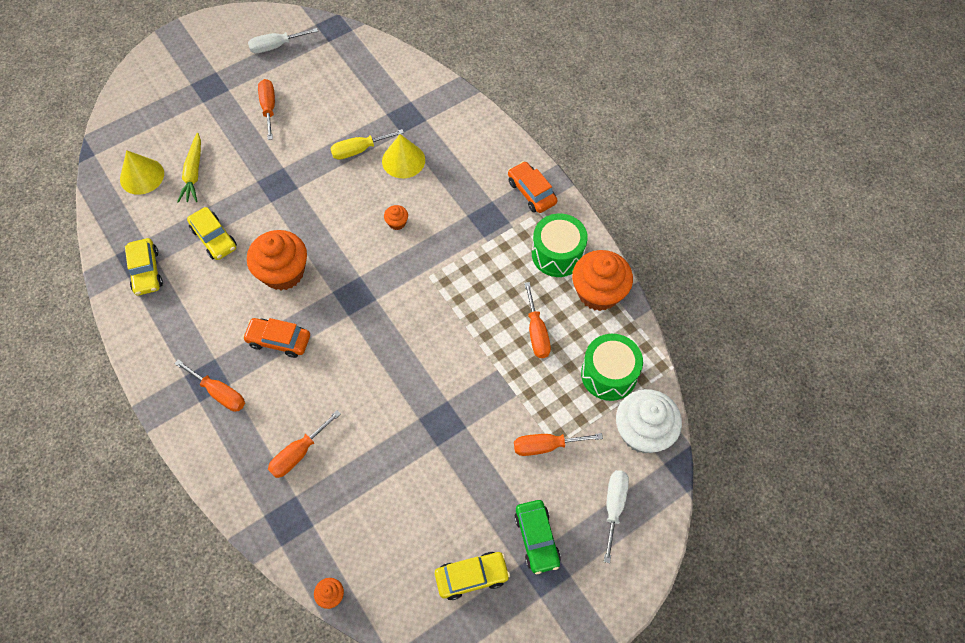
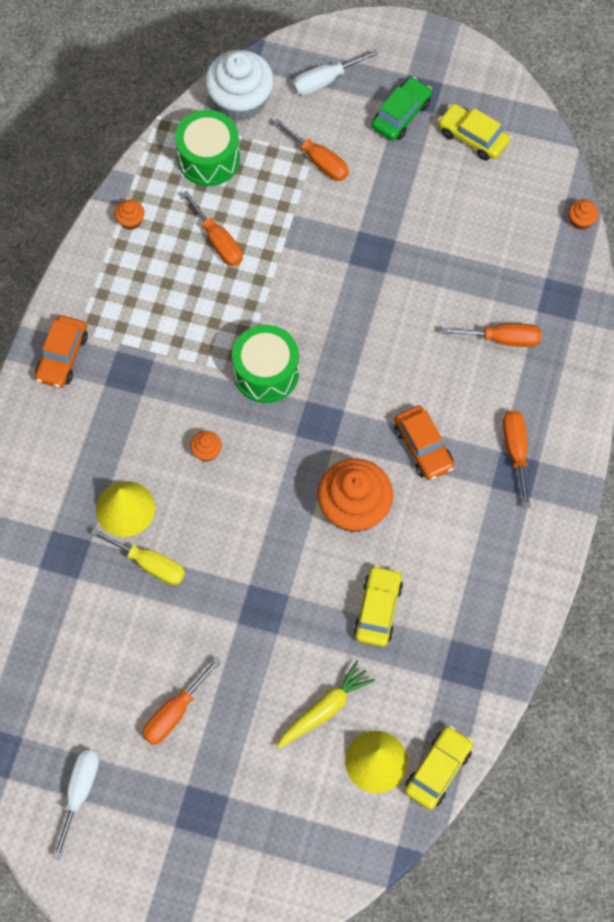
camera: 130 degrees left, 5 degrees up
yellow car [125,238,163,295] -> yellow car moved to [405,726,473,810]
white screwdriver [248,28,318,53] -> white screwdriver turned 105 degrees counterclockwise [52,750,99,860]
orange screwdriver [524,282,551,358] -> orange screwdriver turned 105 degrees clockwise [182,191,243,266]
green drum [532,214,588,277] -> green drum moved to [232,325,299,403]
orange cupcake [572,250,633,311] -> orange cupcake [115,199,144,230], size x0.43

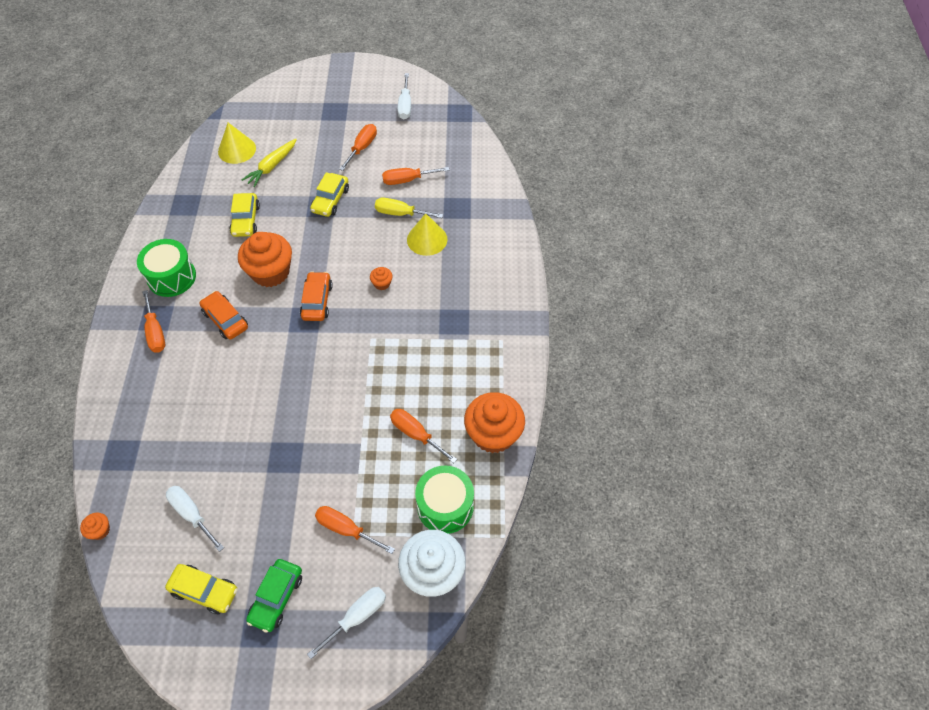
camera: 165 degrees right, 10 degrees down
orange car [35,315,88,388] -> orange car moved to [300,271,333,321]
orange cupcake [115,199,144,230] -> orange cupcake [464,392,525,453], size x2.34
green drum [232,325,299,403] -> green drum moved to [137,239,196,297]
yellow car [405,726,473,810] -> yellow car moved to [310,172,349,217]
orange screwdriver [441,323,541,347] -> orange screwdriver moved to [382,167,449,185]
none -> white screwdriver [166,486,224,552]

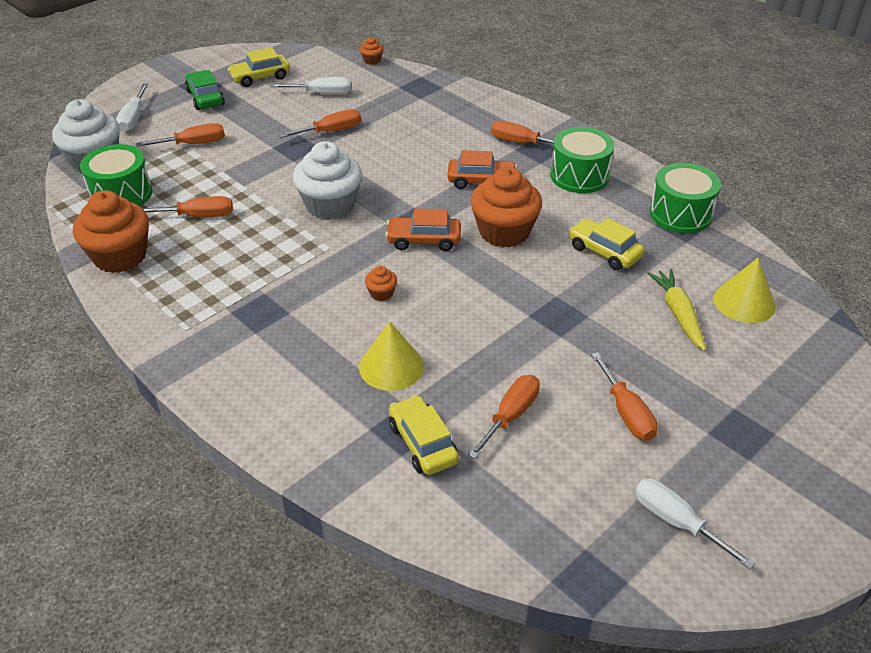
camera: 135 degrees right, 15 degrees down
orange car [300,271,333,321] -> orange car turned 135 degrees clockwise [386,209,461,251]
yellow car [310,172,349,217] -> yellow car moved to [389,395,459,475]
yellow screwdriver [375,198,443,218] -> none
none -> orange screwdriver [279,109,361,138]
none -> white cupcake [293,141,362,220]
none -> green drum [650,163,721,233]

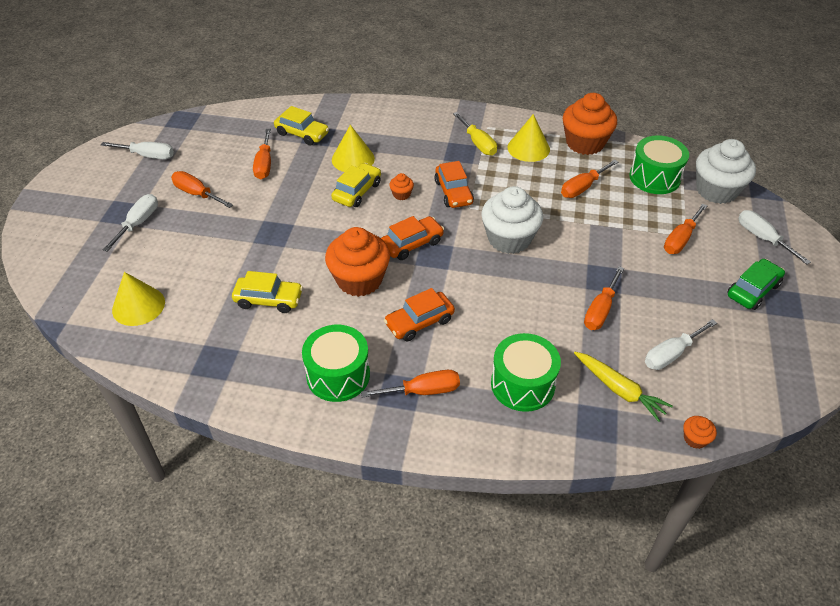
camera: 145 degrees right, 5 degrees up
green car [185,70,225,110] -> green car turned 75 degrees counterclockwise [727,259,785,310]
yellow car [228,47,290,87] -> yellow car moved to [331,163,381,207]
yellow carrot [647,269,706,351] -> yellow carrot moved to [574,352,673,422]
green drum [650,163,721,233] -> green drum moved to [491,333,561,412]
none -> white screwdriver [103,194,158,252]
none -> orange car [434,161,474,208]
none -> yellow screwdriver [453,112,497,156]
none -> yellow cone [508,114,550,162]

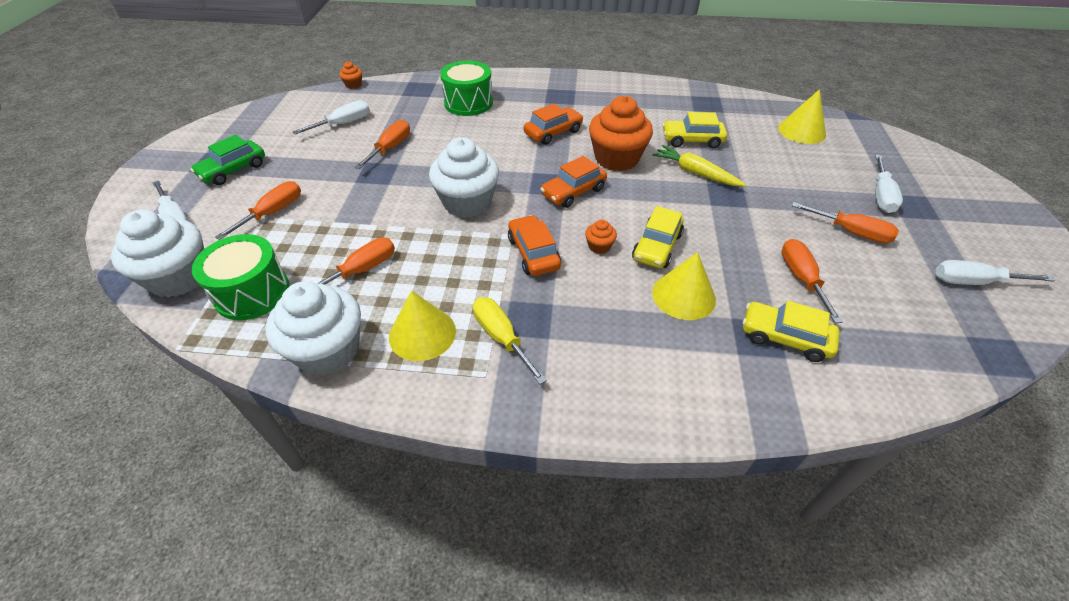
camera: 175 degrees right, 0 degrees up
green drum [302,325,370,402] -> none
orange screwdriver [361,370,460,398] -> none
orange cupcake [563,93,617,155] -> white cupcake [265,281,361,376]
yellow carrot [574,352,673,422] -> yellow carrot moved to [652,145,746,187]

